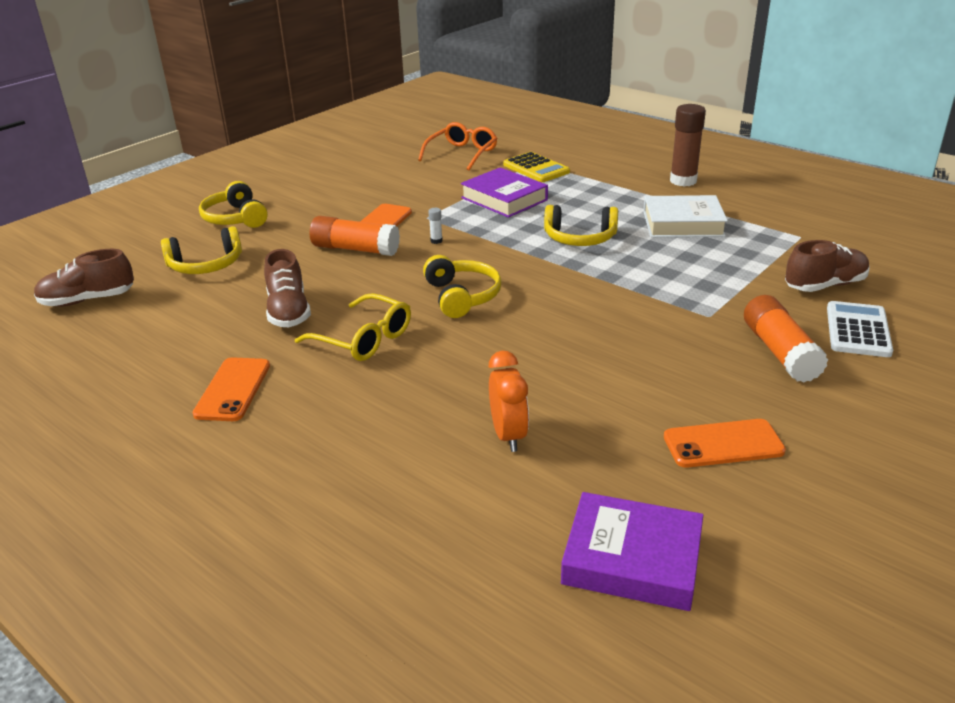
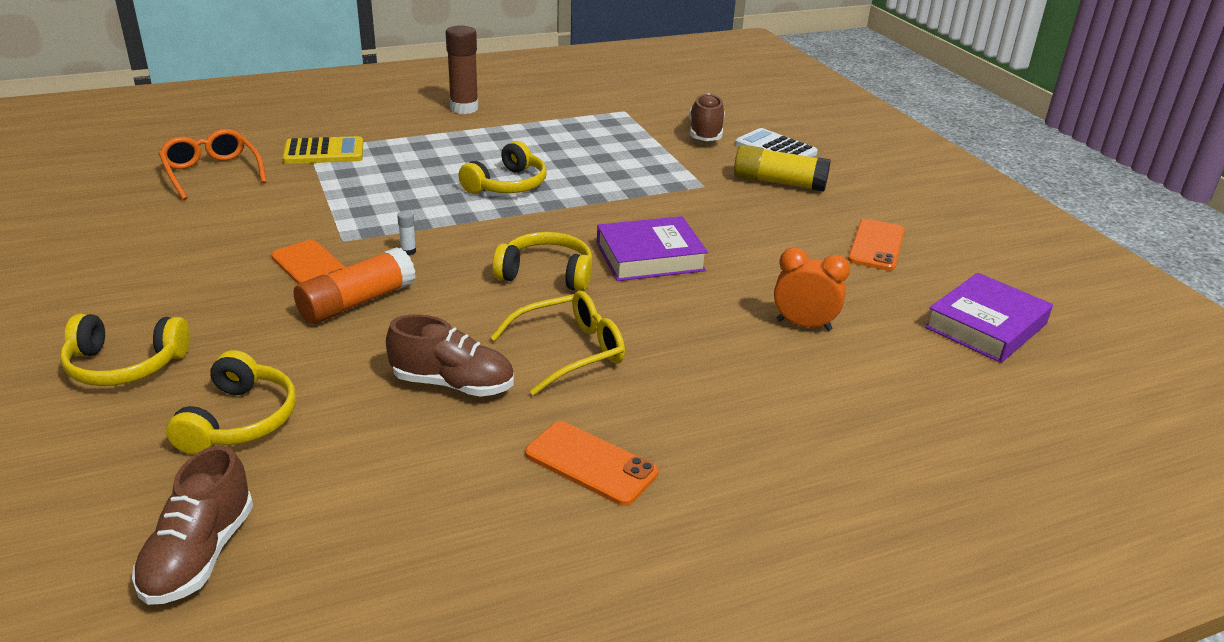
camera: 65 degrees left, 0 degrees up
purple book [461,167,548,218] -> purple book moved to [597,216,708,281]
white book [643,195,728,237] -> none
orange glue stick [744,295,828,383] -> yellow glue stick [734,145,831,192]

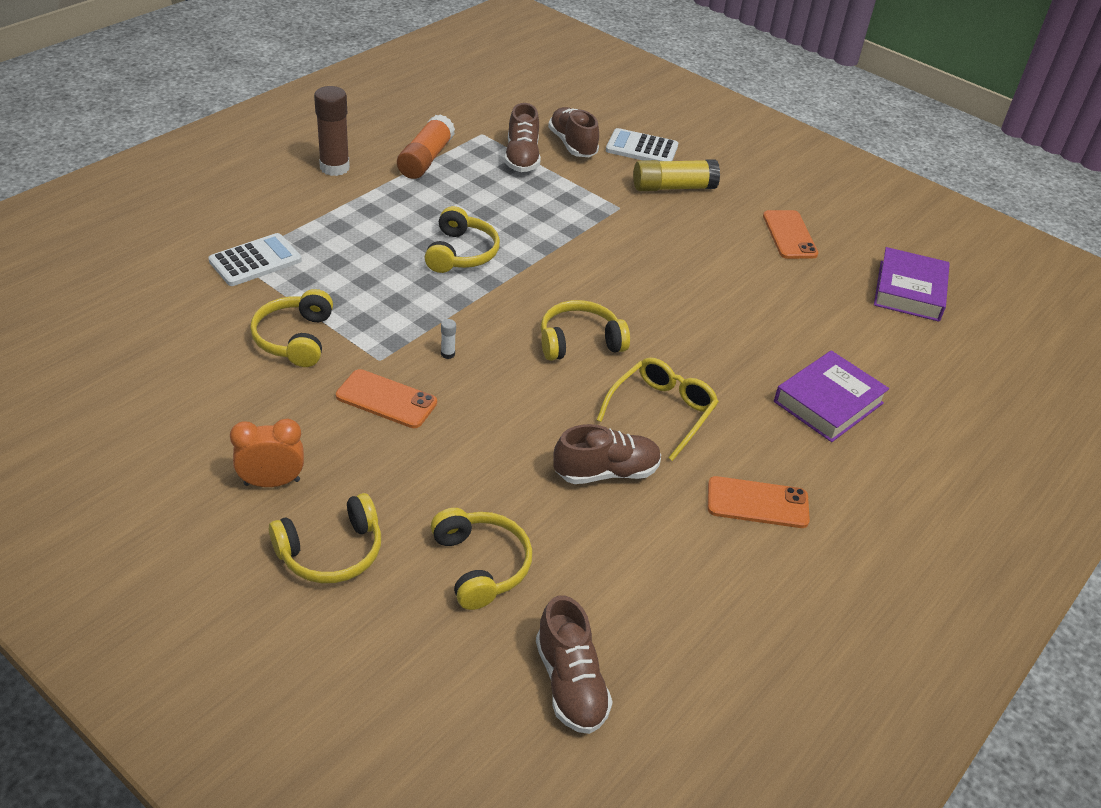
camera: 30 degrees left, 10 degrees up
orange glasses [158,129,266,200] -> none
yellow calculator [282,136,363,164] -> white calculator [208,233,302,286]
orange glue stick [294,247,416,324] -> orange glue stick moved to [397,114,455,179]
purple book [597,216,708,281] -> purple book moved to [774,350,889,442]
orange clock [774,248,850,331] -> orange clock moved to [230,418,304,487]
none -> yellow headphones [250,289,333,367]
none -> brown shoe [505,103,541,172]

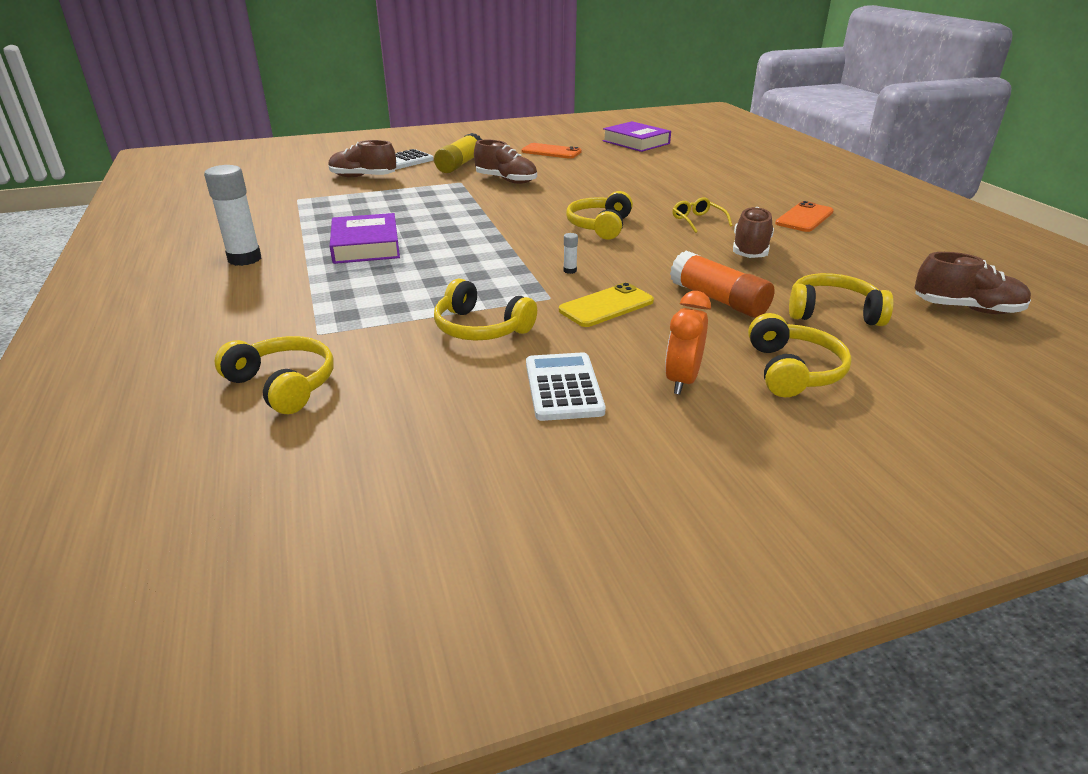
camera: 55 degrees left, 10 degrees down
white calculator [208,233,302,286] -> white calculator moved to [526,352,606,421]
brown glue stick [314,86,350,176] -> white glue stick [204,165,261,266]
orange phone [336,369,437,428] -> yellow phone [559,283,654,327]
orange glue stick [397,114,455,179] -> orange glue stick moved to [670,251,775,318]
yellow headphones [425,206,500,273] -> yellow headphones moved to [215,336,334,414]
brown shoe [505,103,541,172] -> brown shoe moved to [474,140,537,184]
yellow glasses [596,358,719,461] -> yellow glasses [673,197,732,233], size x0.64
purple book [774,350,889,442] -> purple book moved to [330,213,400,264]

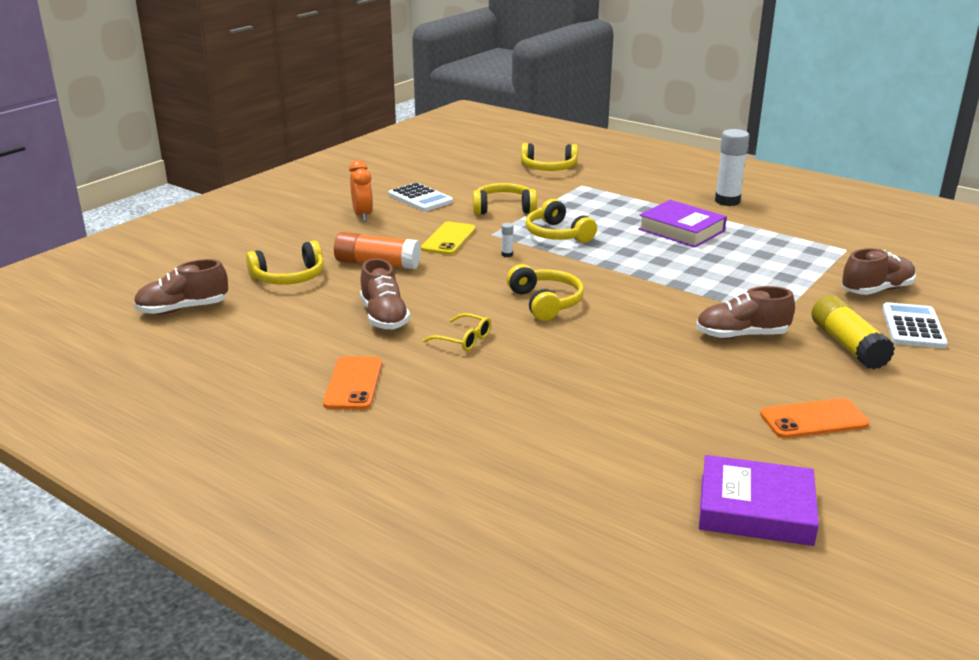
camera: 145 degrees right, 5 degrees down
yellow headphones [748,313,852,397] -> yellow headphones moved to [526,199,597,243]

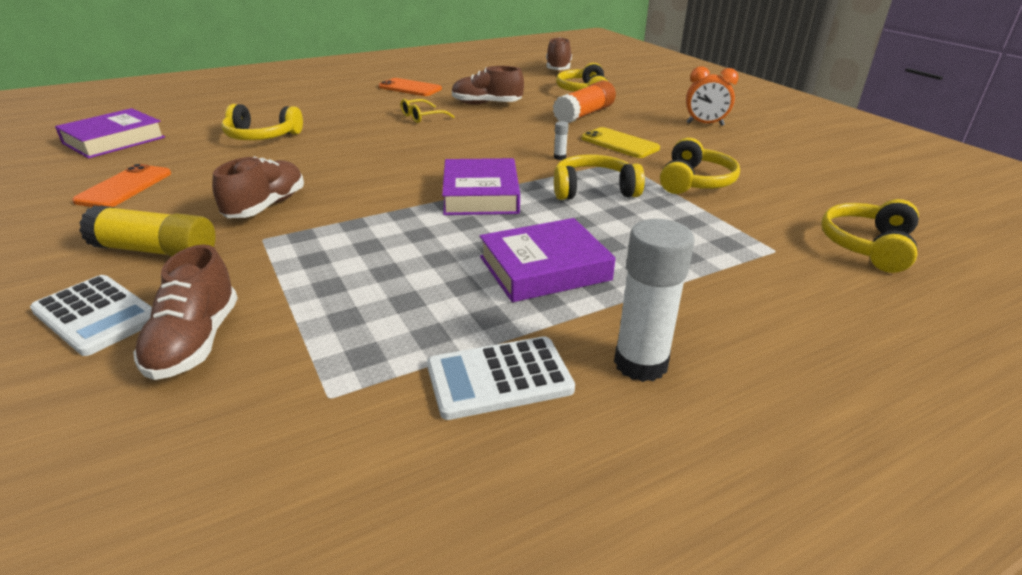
camera: 115 degrees right, 5 degrees up
white calculator [388,183,453,212] -> white calculator moved to [427,336,575,420]
yellow headphones [507,264,584,321] -> yellow headphones moved to [221,104,303,140]
none -> purple book [442,158,520,215]

